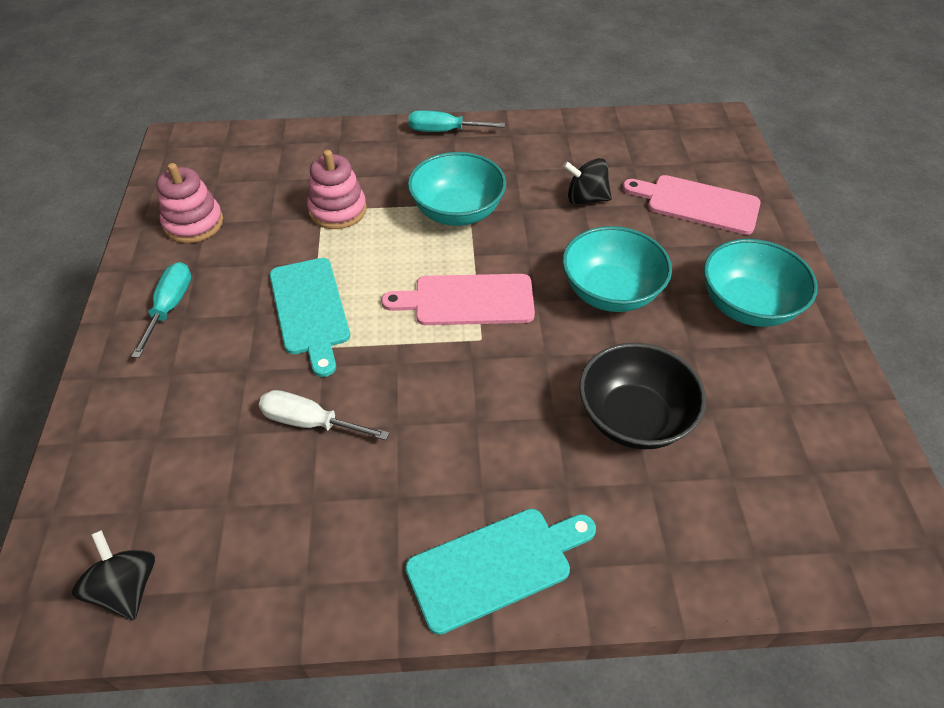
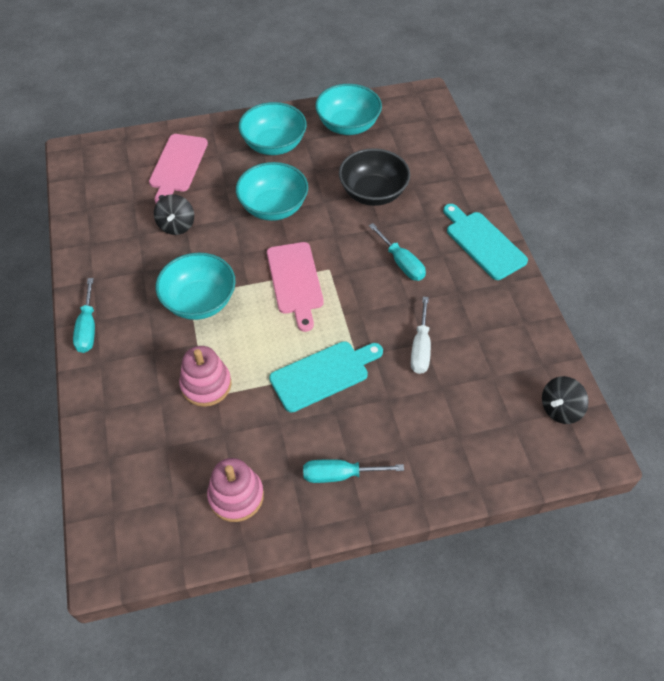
camera: 100 degrees left, 5 degrees up
none -> turquoise bowl [315,84,382,135]
none -> turquoise screwdriver [369,223,426,281]

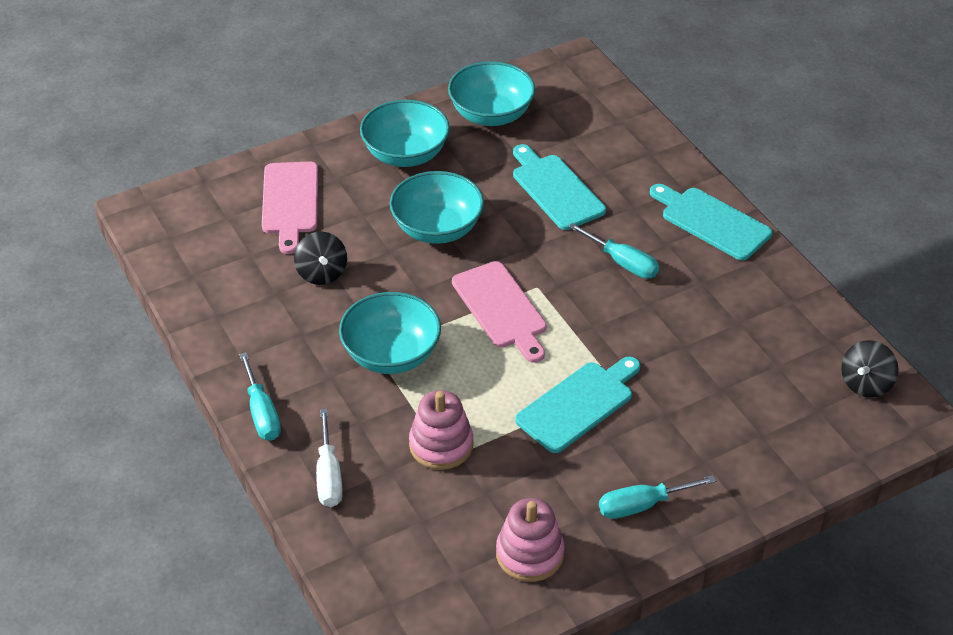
camera: 15 degrees left, 10 degrees down
black bowl [339,148,410,206] -> turquoise cutting board [513,144,606,230]
white screwdriver [411,297,431,374] -> white screwdriver moved to [316,409,343,507]

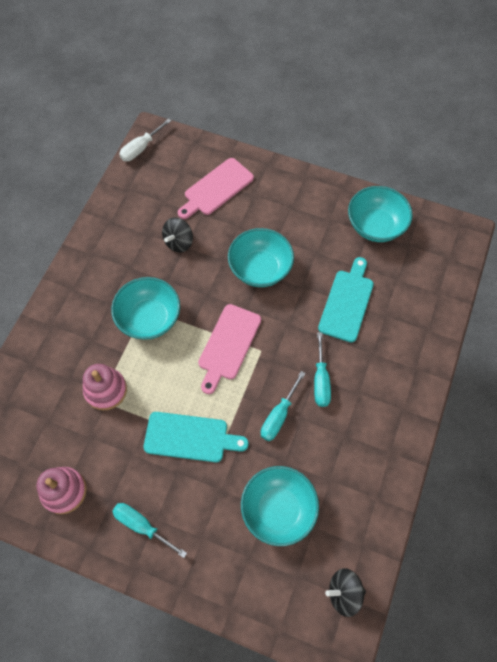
camera: 50 degrees right, 20 degrees up
turquoise screwdriver [239,352,281,441] -> turquoise screwdriver moved to [261,371,306,441]
white screwdriver [316,409,343,507] -> white screwdriver moved to [119,118,171,161]
turquoise bowl [360,99,450,167] -> turquoise bowl moved to [241,466,319,546]
turquoise cutting board [650,184,772,260] -> none

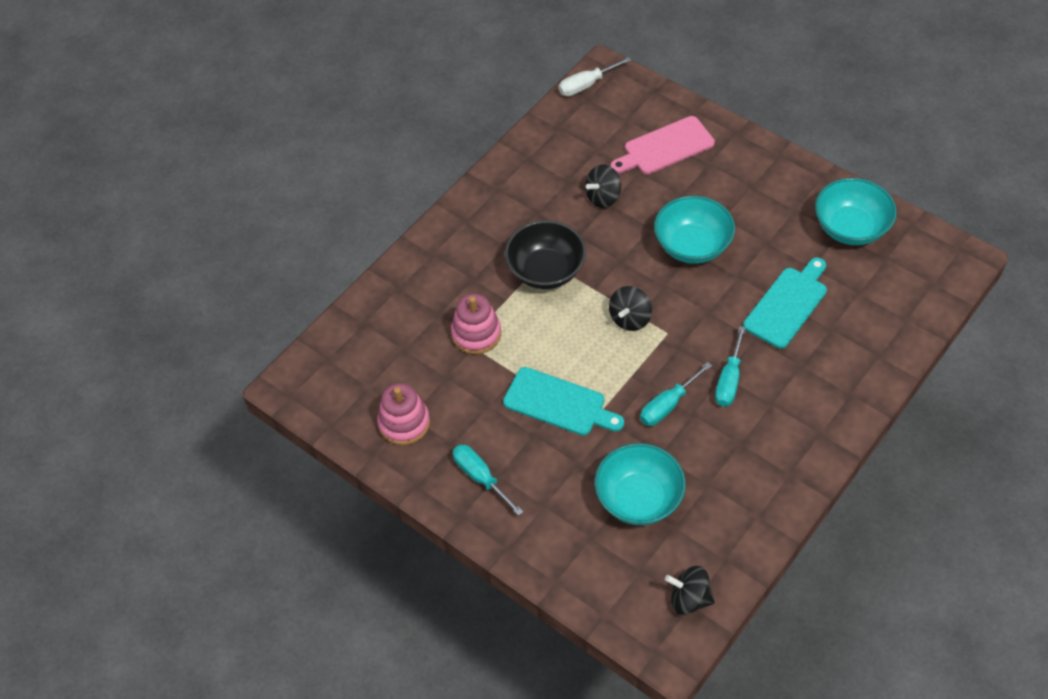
camera: 20 degrees right, 10 degrees down
turquoise bowl [111,277,180,340] -> black bowl [505,220,586,289]
pink cutting board [198,304,261,394] -> black spinning top [609,286,652,331]

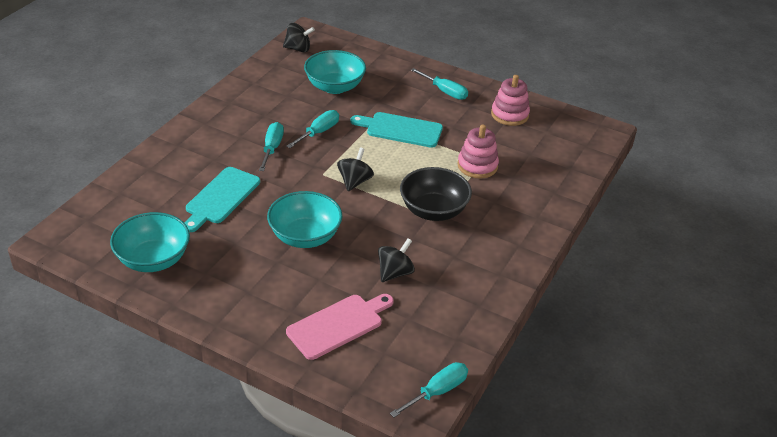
camera: 165 degrees right, 15 degrees down
white screwdriver [559,57,631,96] -> turquoise screwdriver [390,362,468,418]

